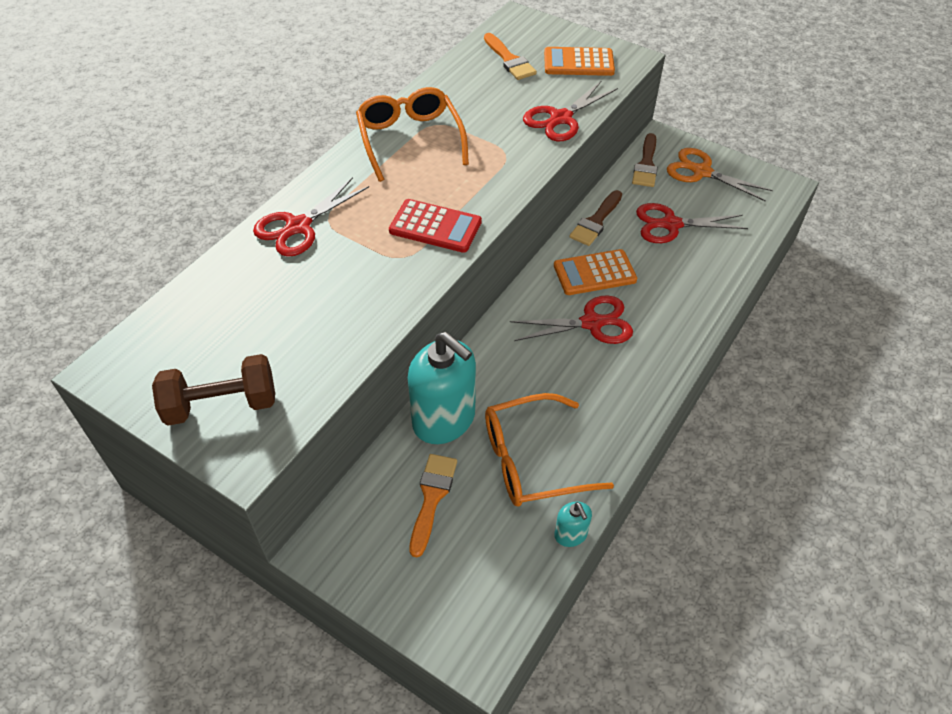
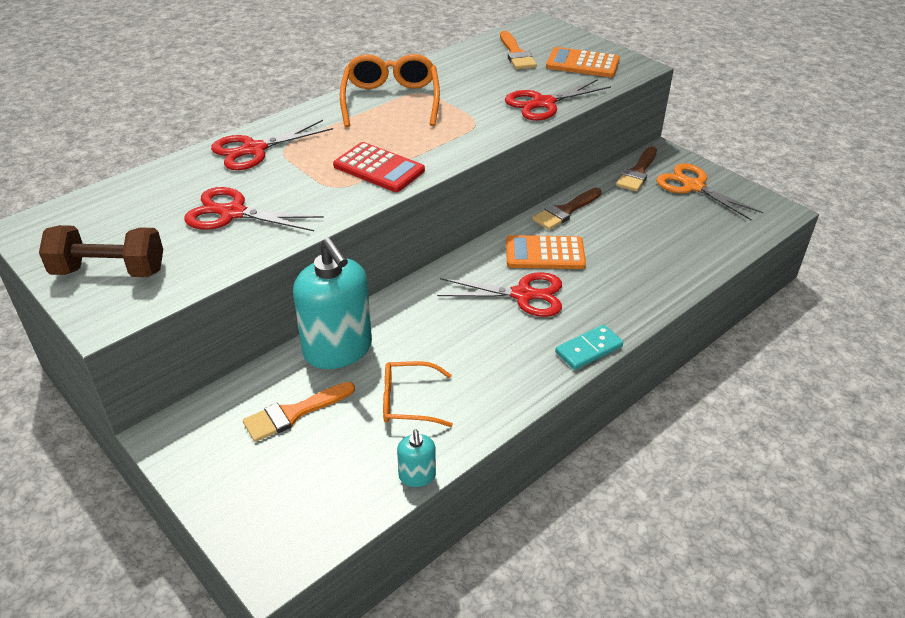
camera: 15 degrees right, 10 degrees down
orange brush [409,454,457,557] -> orange brush turned 150 degrees counterclockwise [243,382,355,442]
orange glasses [485,393,614,506] -> orange glasses [383,361,453,427], size x0.62
red scissors [636,203,748,243] -> red scissors moved to [184,187,324,231]
none -> turquoise domino [555,324,623,370]

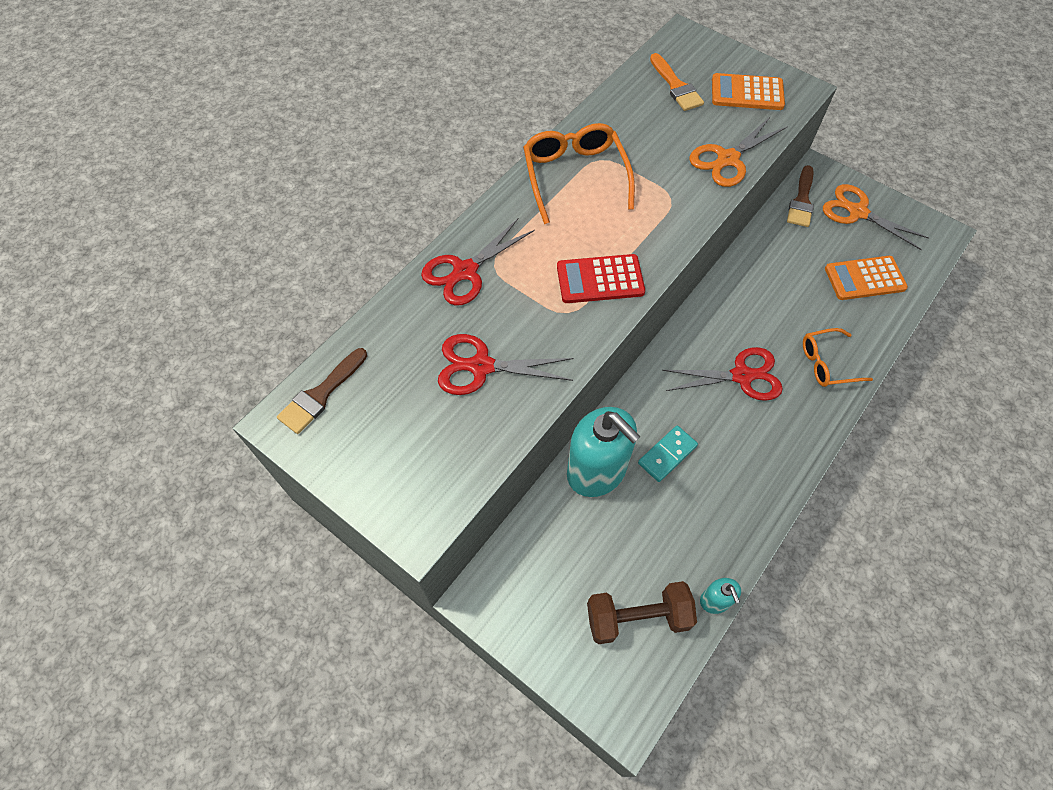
camera: 10 degrees left, 20 degrees up
brown dumbbell [39,225,163,277] -> brown dumbbell moved to [587,581,697,644]
orange brush [243,382,355,442] -> none
red calculator [333,142,425,192] -> red calculator turned 150 degrees clockwise [557,254,645,303]
orange glasses [383,361,453,427] -> orange glasses moved to [803,328,873,387]
red scissors [505,79,611,121] -> orange scissors [689,116,788,187]
orange calculator [506,235,586,269] -> orange calculator moved to [825,256,908,300]
brown brush [532,188,602,230] -> brown brush moved to [277,348,367,434]
turquoise domino [555,324,623,370] -> turquoise domino moved to [638,425,698,482]

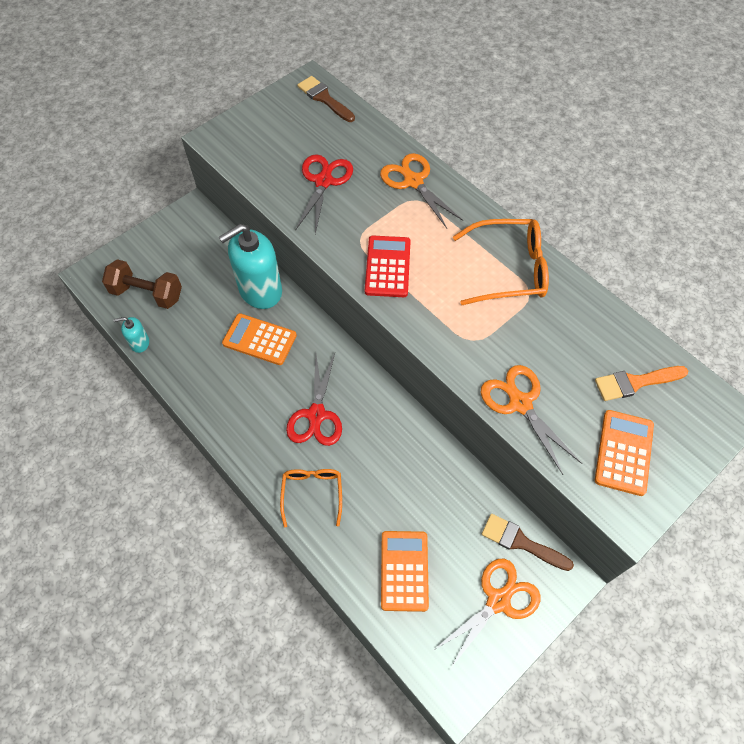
camera: 100 degrees right, 0 degrees up
red scissors [421,218,535,306] -> orange scissors [380,153,463,228]
brown dumbbell [587,581,697,644] -> brown dumbbell turned 75 degrees counterclockwise [102,259,182,309]
turquoise domino [638,425,698,482] -> orange calculator [222,313,297,365]

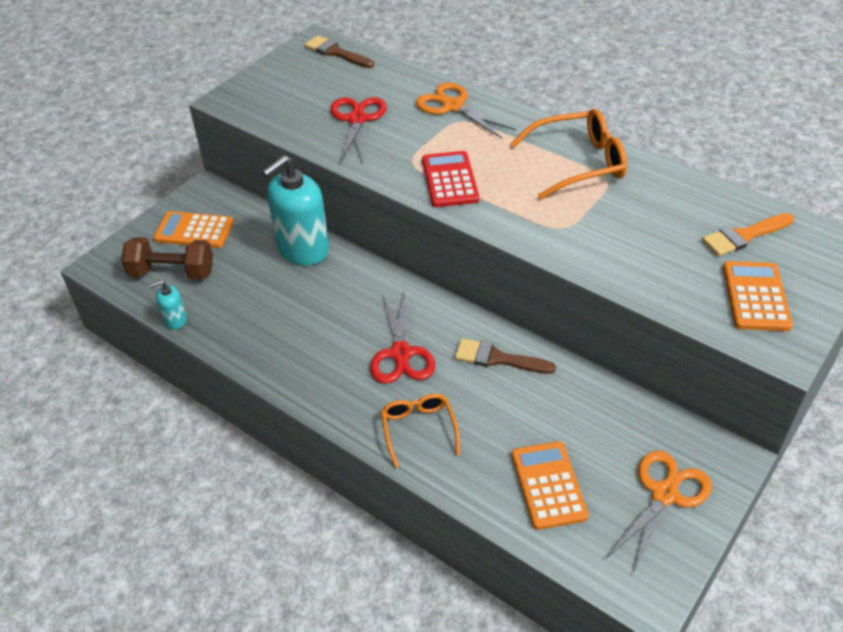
camera: 10 degrees left, 15 degrees down
orange calculator [222,313,297,365] -> orange calculator moved to [154,211,234,248]
orange scissors [480,365,582,475] -> none
brown brush [482,514,574,571] -> brown brush moved to [455,338,556,374]

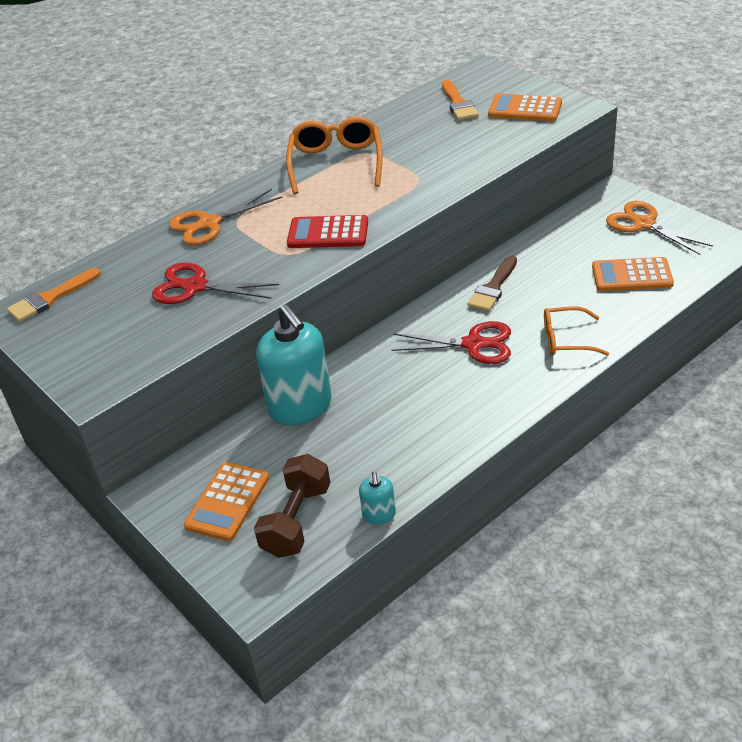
camera: 75 degrees left, 5 degrees down
brown brush [304,35,374,68] -> orange brush [7,268,101,322]

